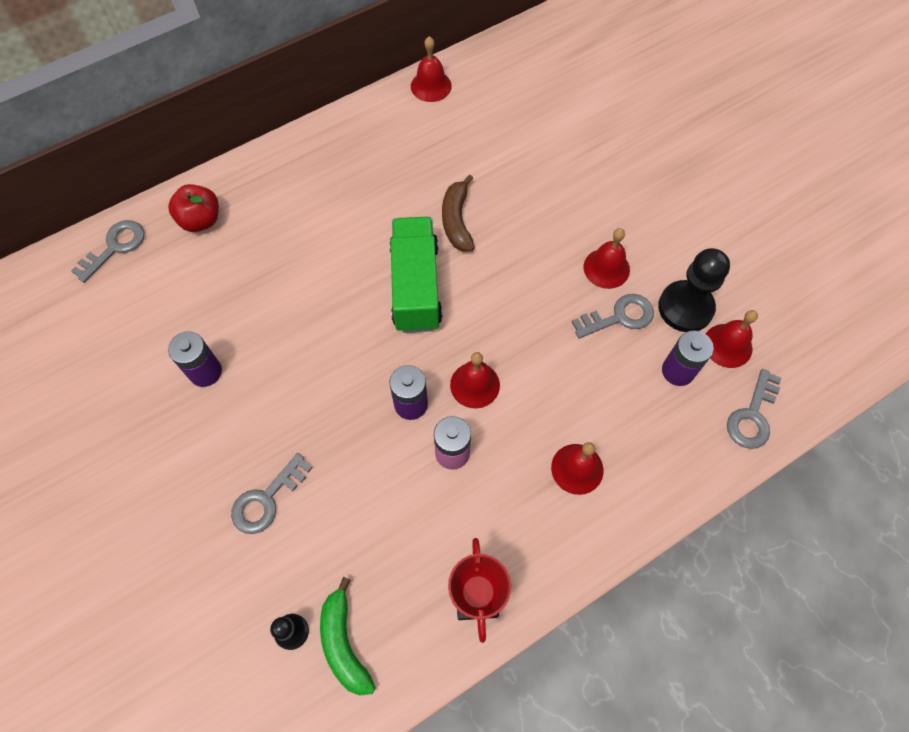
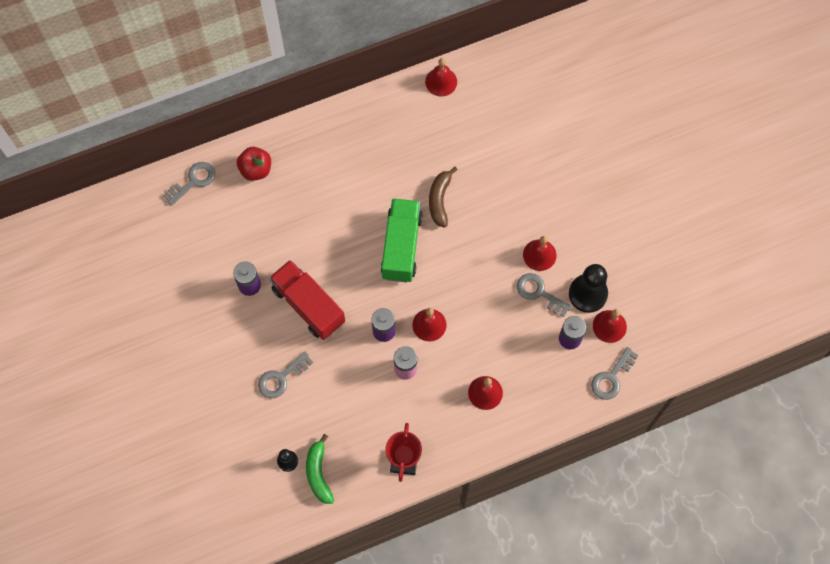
camera: 10 degrees right, 5 degrees up
grey key [572,294,654,338] -> grey key turned 135 degrees counterclockwise [517,273,572,317]
none -> red truck [269,260,345,340]

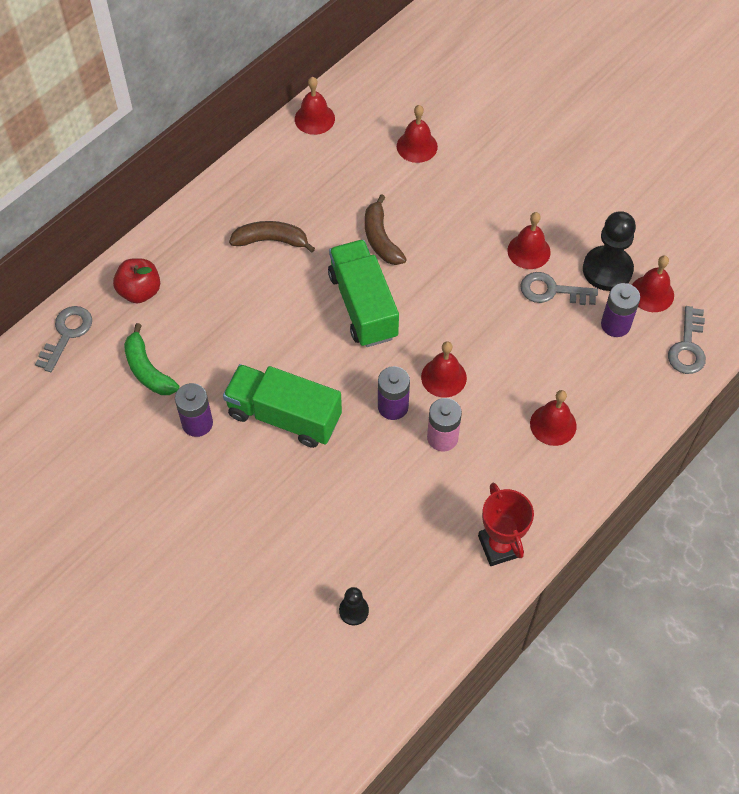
camera: 25 degrees left, 10 degrees down
grey key [258,351,313,398] -> none
red truck [269,260,345,340] -> green truck [223,364,342,448]
green banana [306,434,334,504] -> green banana moved to [124,323,180,395]
none -> brown banana [229,221,315,252]
none -> red bell [397,105,438,163]

